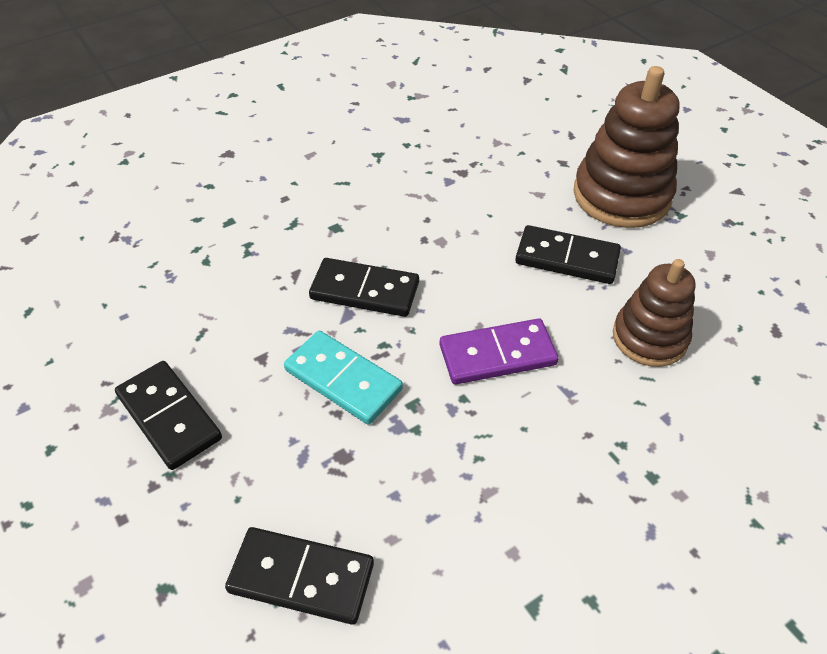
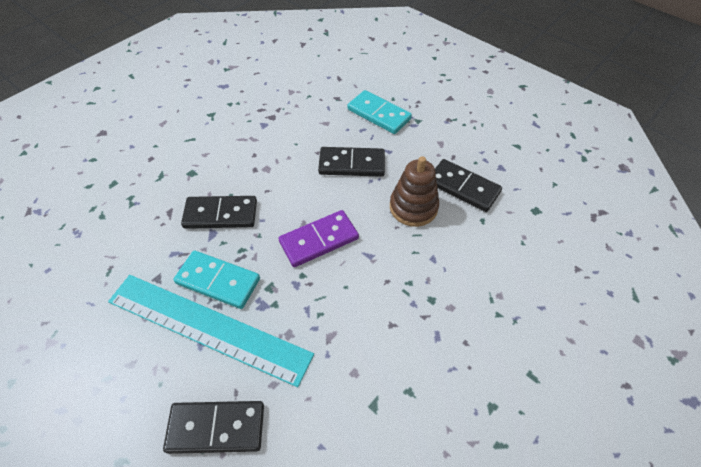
camera: 15 degrees left, 5 degrees up
black domino [115,361,222,470] -> black domino moved to [435,159,502,212]
brown stacking toy [574,66,679,228] -> turquoise domino [347,90,412,134]
none -> turquoise ruler [108,275,314,387]

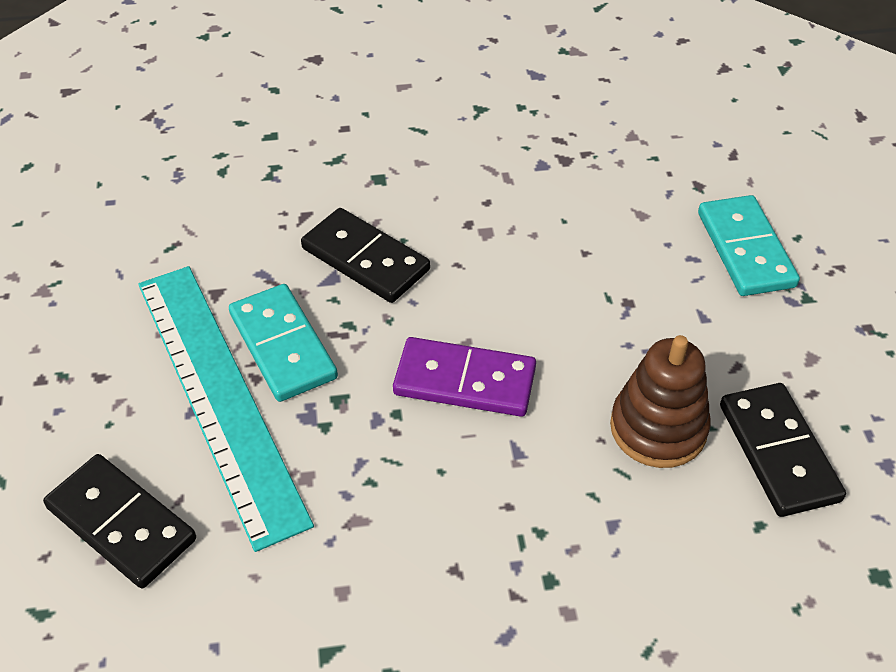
camera: 40 degrees right, 5 degrees down
black domino [318,147,385,177] -> none

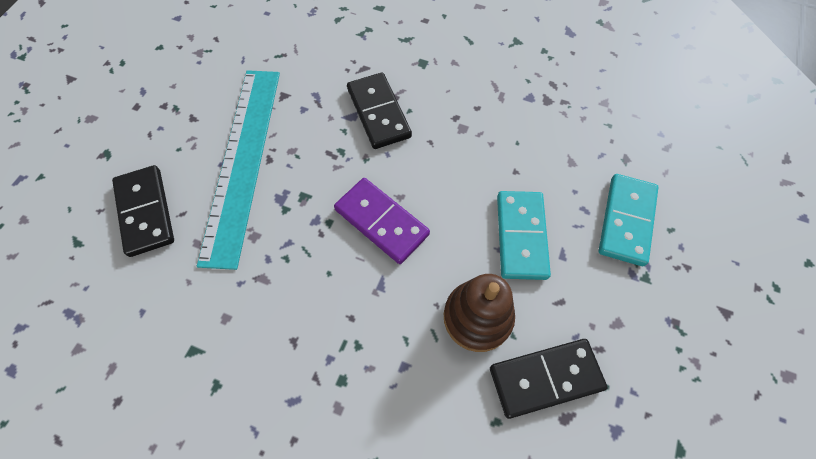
camera: 30 degrees right, 15 degrees up
turquoise domino [229,284,338,402] -> turquoise domino moved to [497,191,551,280]
black domino [720,383,846,517] -> black domino turned 60 degrees clockwise [490,339,608,419]

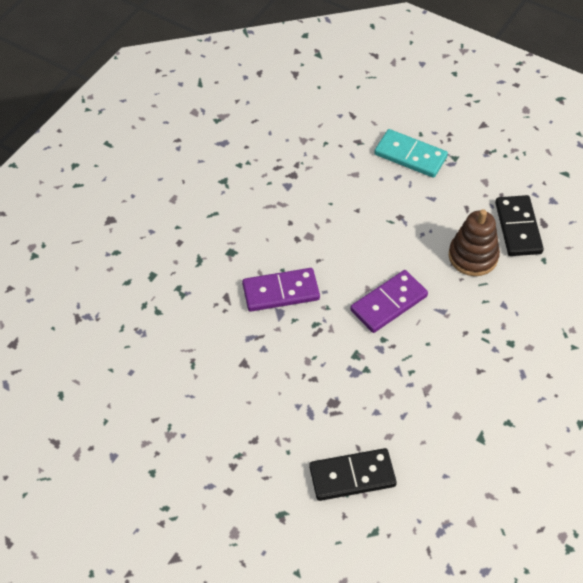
camera: 80 degrees left, 10 degrees down
turquoise ruler [197,70,280,270] -> none
black domino [347,72,412,149] -> purple domino [242,268,320,311]
turquoise domino [497,191,551,280] -> none

